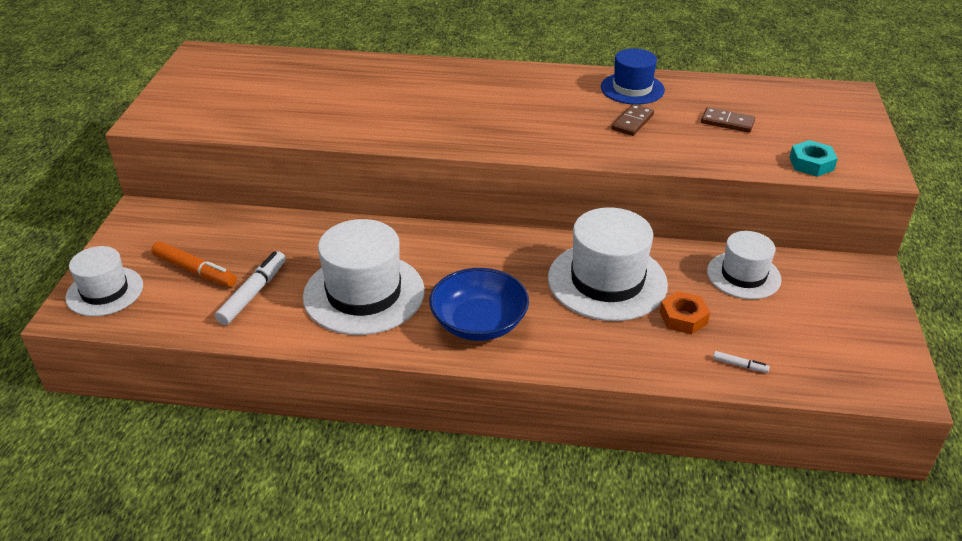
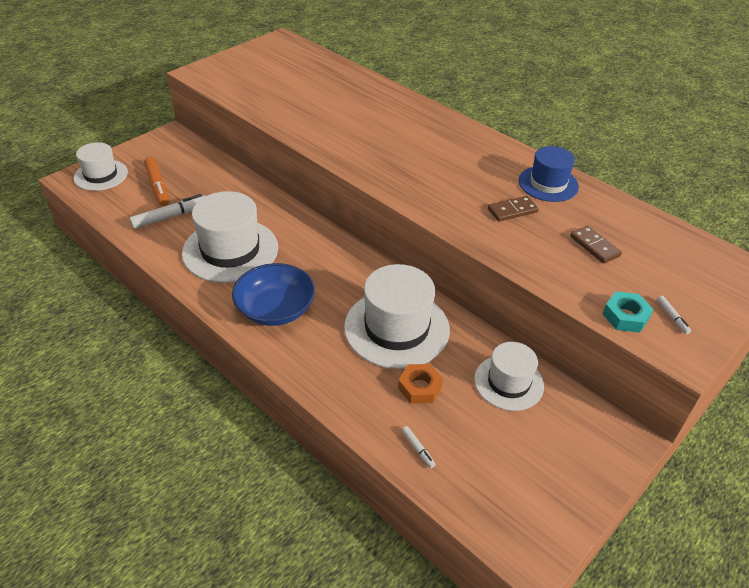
camera: 35 degrees right, 5 degrees up
none -> white marker [657,296,691,334]

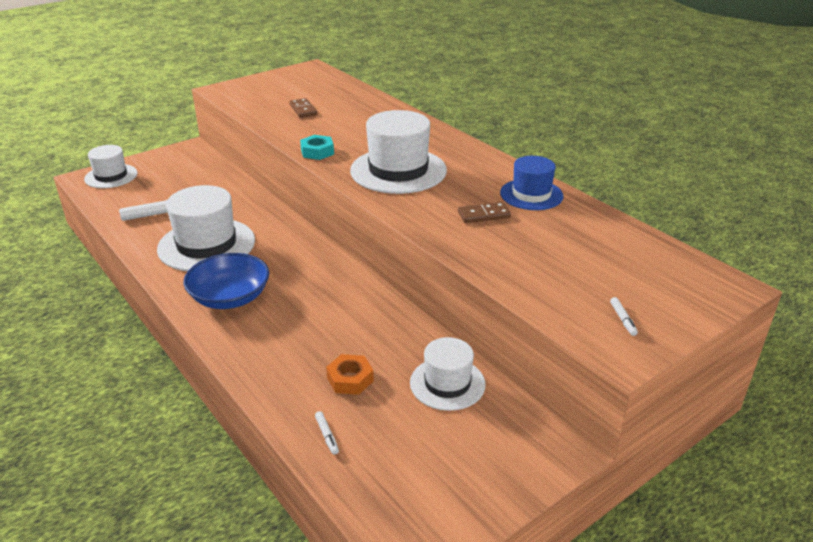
camera: 10 degrees right, 10 degrees down
orange marker [144,157,169,206] -> none
white hat [344,264,450,369] -> white hat moved to [350,110,447,194]
brown domino [570,226,622,264] -> brown domino moved to [289,98,317,118]
turquoise nut [603,291,653,333] -> turquoise nut moved to [300,135,334,160]

